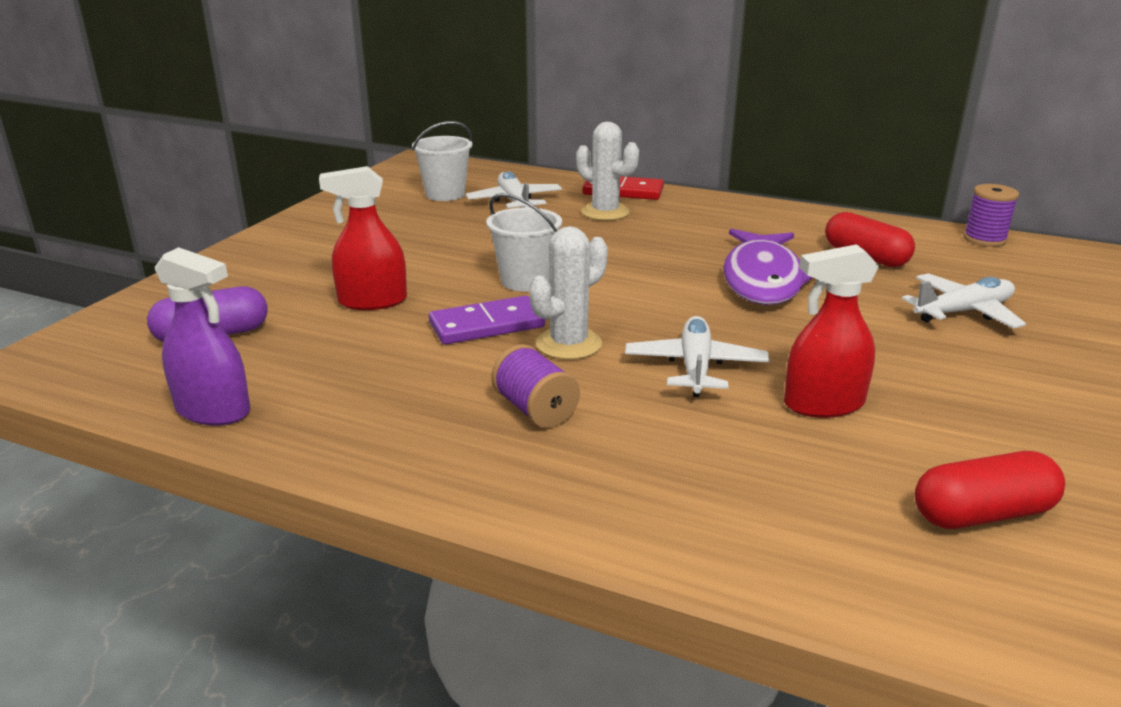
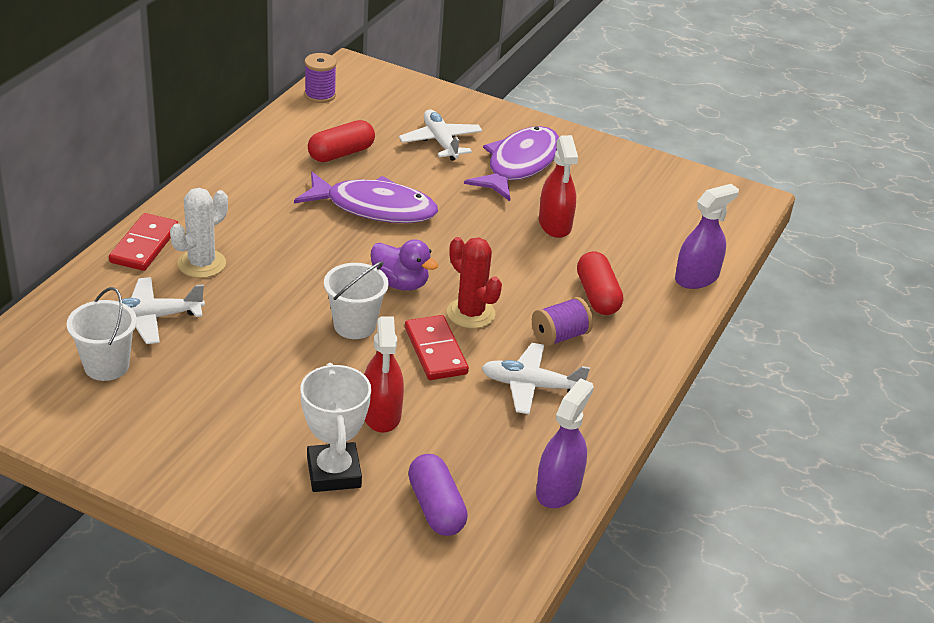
camera: 90 degrees left, 10 degrees up
purple domino [429,296,545,345] -> red domino [405,315,469,380]
white cactus [529,226,608,360] -> red cactus [447,237,502,329]
white plane [625,316,770,397] -> white plane moved to [481,343,590,414]
red capsule [915,451,1065,529] -> red capsule moved to [577,251,623,315]
none -> white trophy [300,363,371,492]
none -> purple duck [371,239,438,291]
none -> purple fish [464,126,559,201]
none -> purple spray bottle [675,184,739,289]

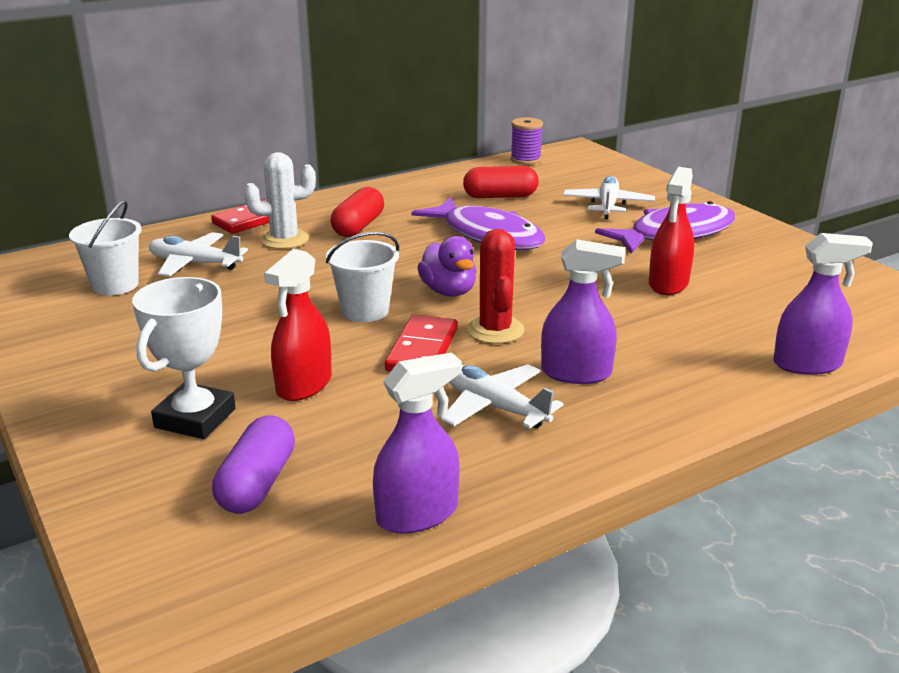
camera: 35 degrees right, 10 degrees down
purple spool [532,297,593,347] -> purple spray bottle [541,239,625,384]
red capsule [577,251,623,315] -> red capsule moved to [331,187,384,237]

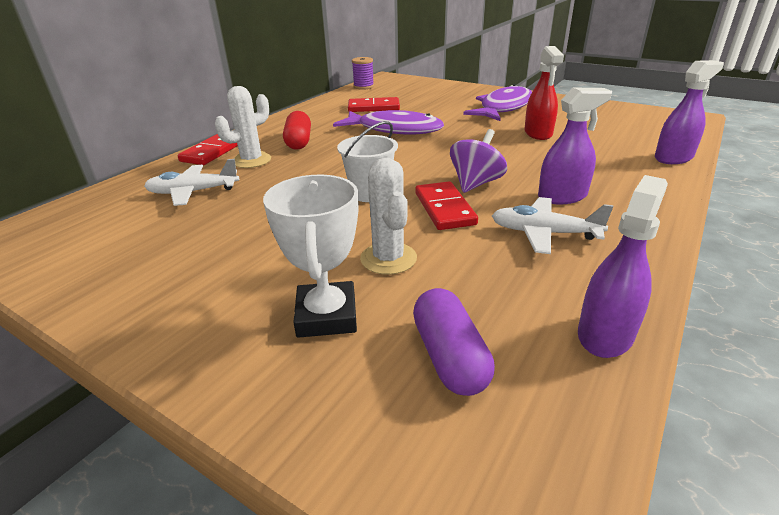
camera: 25 degrees left, 5 degrees up
white bucket [69,200,142,296] -> none
red spray bottle [264,249,332,401] -> white cactus [360,158,417,275]
purple duck [417,236,476,297] -> none
red capsule [463,166,539,198] -> red domino [348,97,400,112]
red cactus [467,229,525,344] -> purple spinning top [450,129,507,193]
white plane [563,176,655,219] -> none

